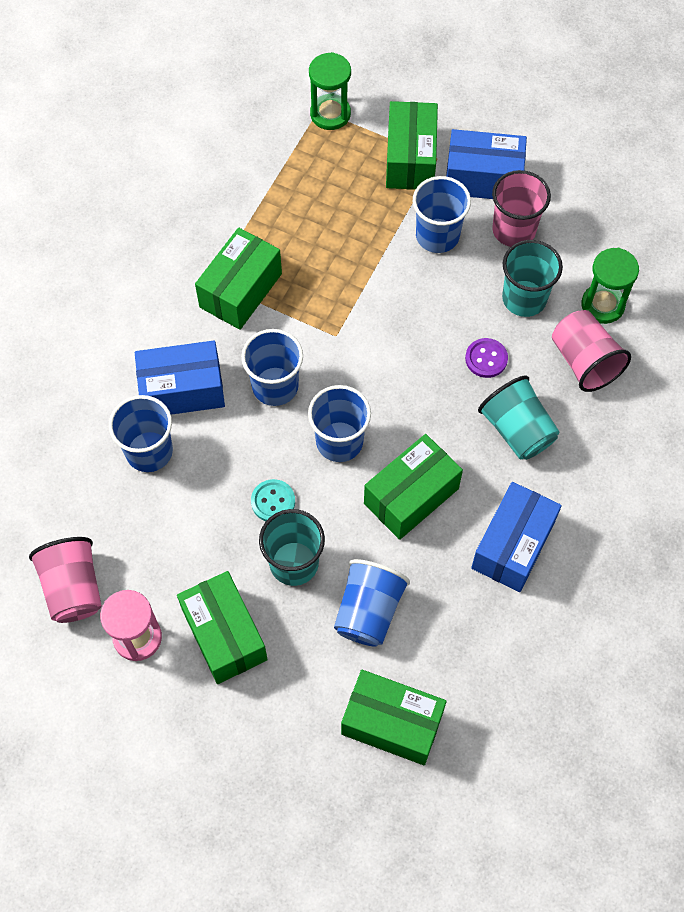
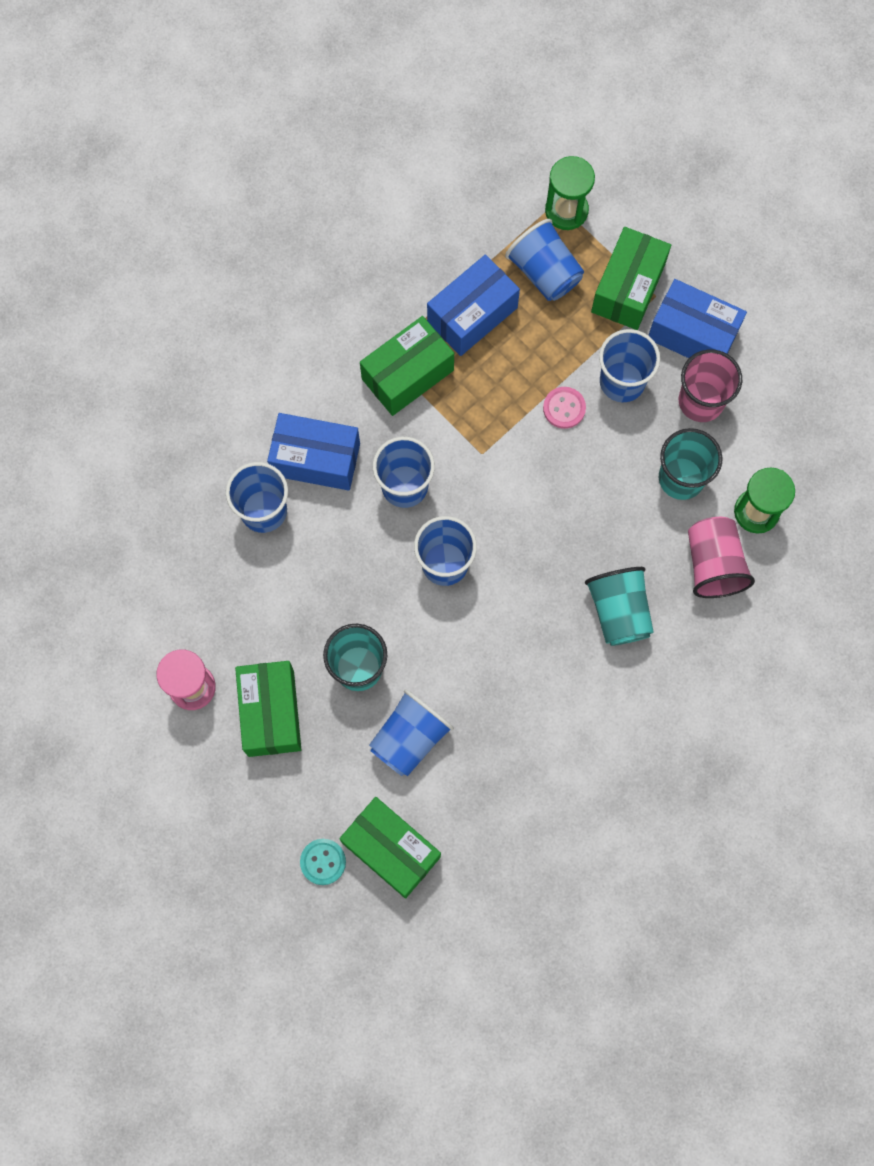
camera: 20 degrees right, 10 degrees up
pink cup [29,537,102,623] -> none
turquoise button [251,479,295,521] -> turquoise button moved to [300,839,346,885]
green box [364,434,463,540] -> none
purple button [465,338,508,378] -> none
blue box [471,482,562,592] -> blue box moved to [427,254,520,356]
none -> blue cup [505,219,584,301]
none -> pink button [543,387,586,429]

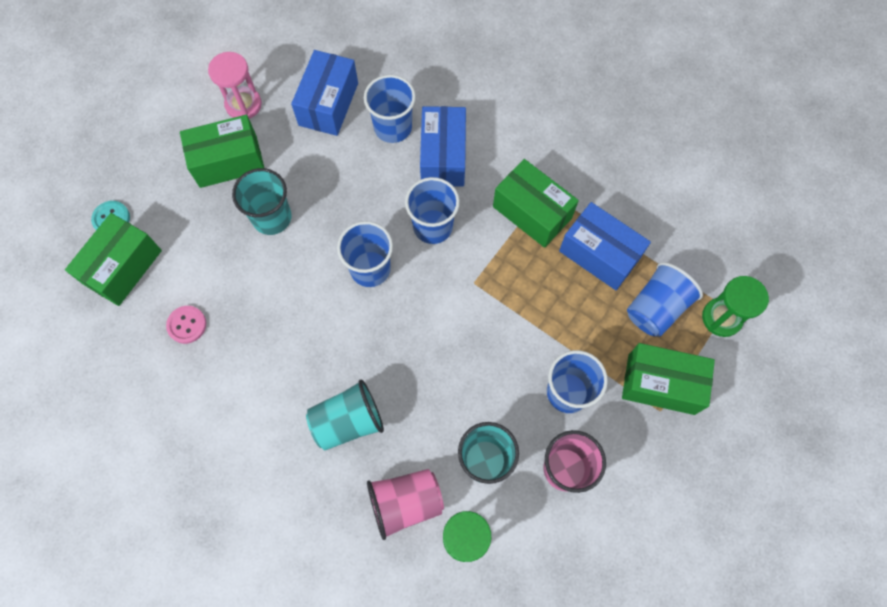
camera: 80 degrees right, 5 degrees down
blue cup [369,689,454,776] -> none
pink button [543,387,586,429] -> pink button moved to [166,306,206,344]
blue box [648,279,747,358] -> blue box moved to [291,50,358,136]

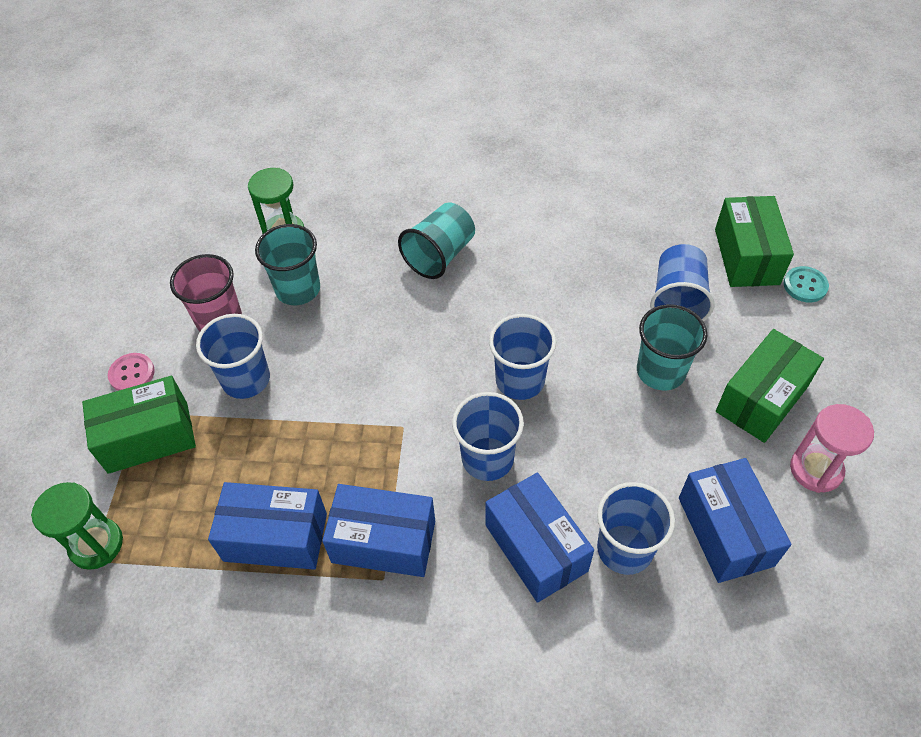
camera: 150 degrees right, 15 degrees down
pink button [166,306,206,344] -> pink button moved to [108,353,155,391]
pink cup [367,469,444,540] -> none
green box [493,159,579,248] -> blue box [322,484,435,577]
blue cup [627,262,703,337] -> blue cup moved to [650,244,714,322]

